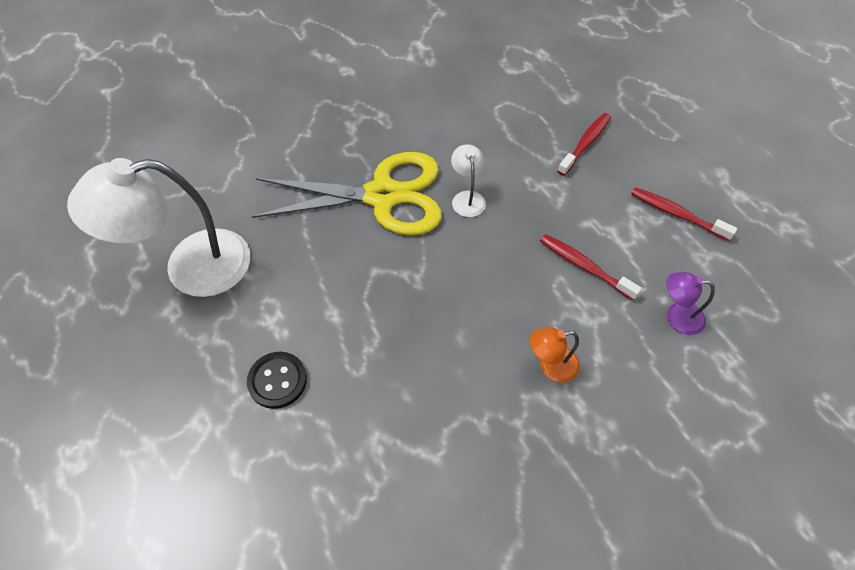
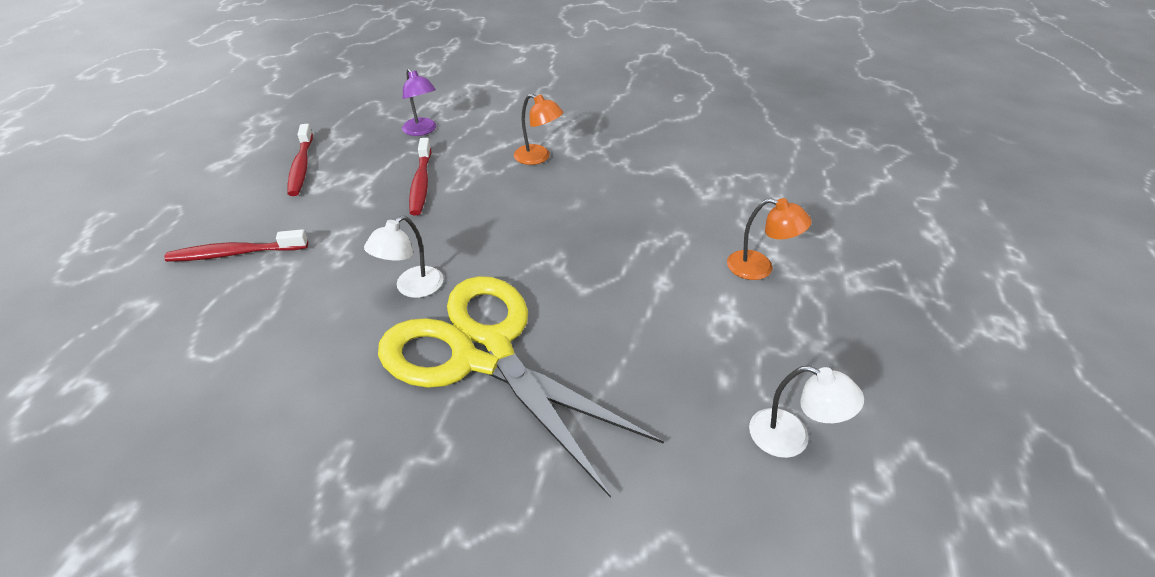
camera: 135 degrees left, 15 degrees down
white lamp [67,158,250,297] -> white lamp [749,366,864,458], size x0.44
black button [247,352,307,409] -> orange lamp [727,198,811,280]

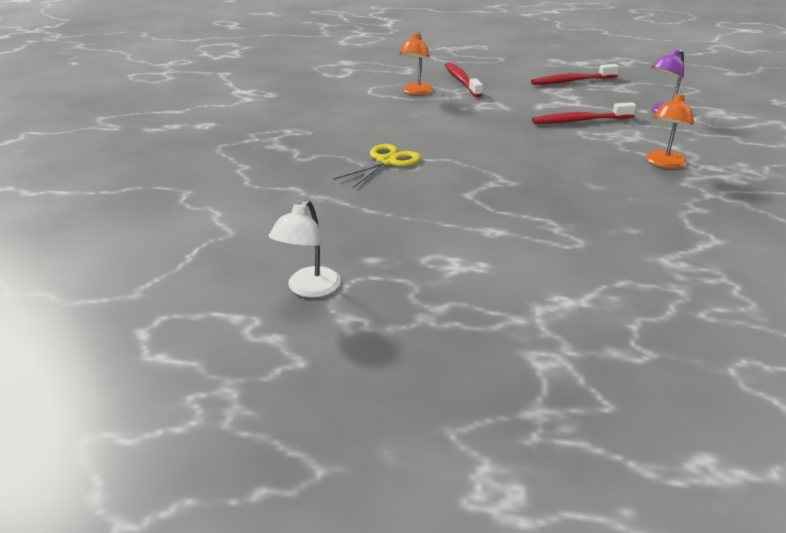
camera: 85 degrees right, 10 degrees down
white lamp [364,216,443,298] -> none
yellow scissors [378,276,664,498] -> yellow scissors [333,144,420,188], size x0.44
orange lamp [727,198,811,280] -> orange lamp moved to [399,32,433,95]

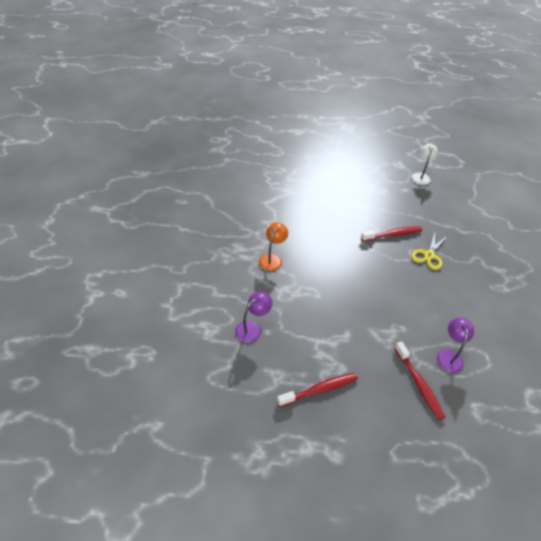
camera: 170 degrees right, 15 degrees up
orange lamp [399,32,433,95] -> purple lamp [437,317,474,373]
red toothbrush [532,102,636,124] -> red toothbrush moved to [361,226,423,242]

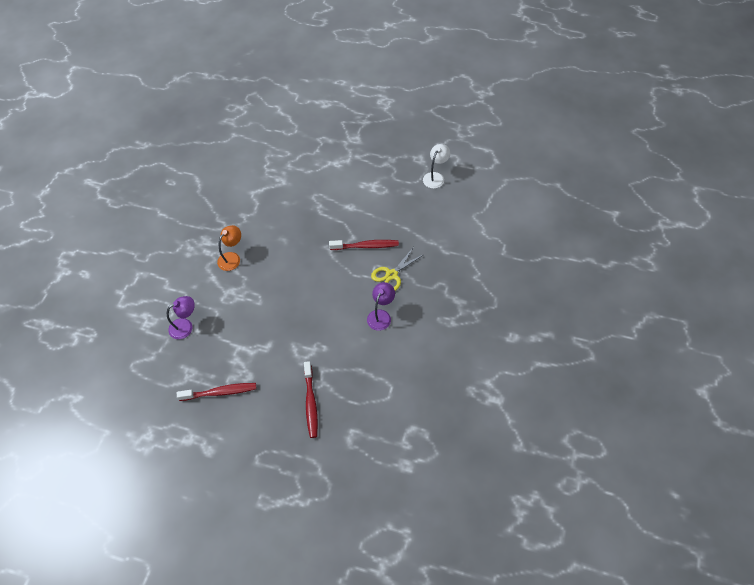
camera: 20 degrees right, 10 degrees up
purple lamp [437,317,474,373] -> purple lamp moved to [367,282,395,331]

